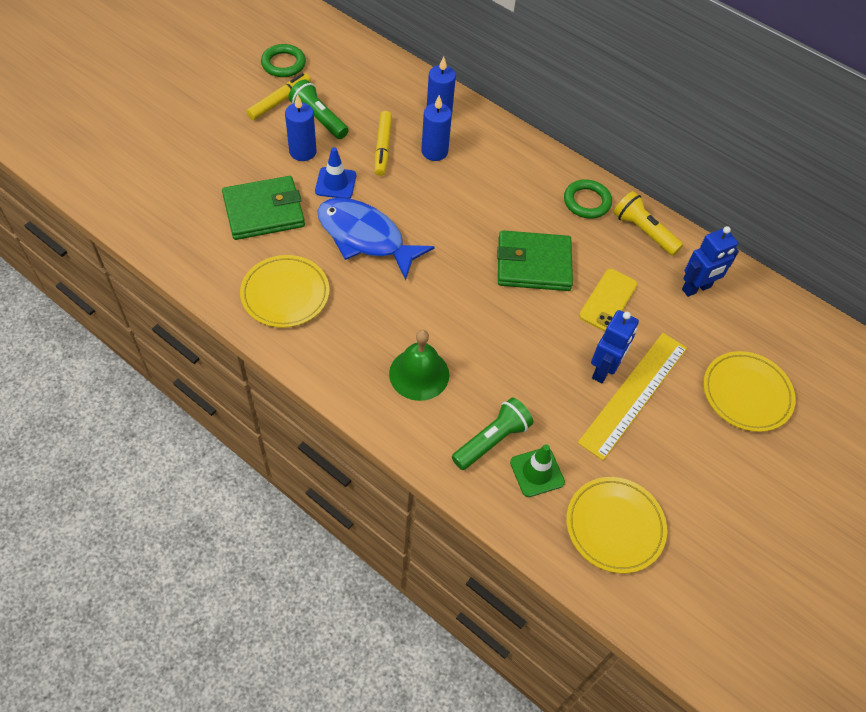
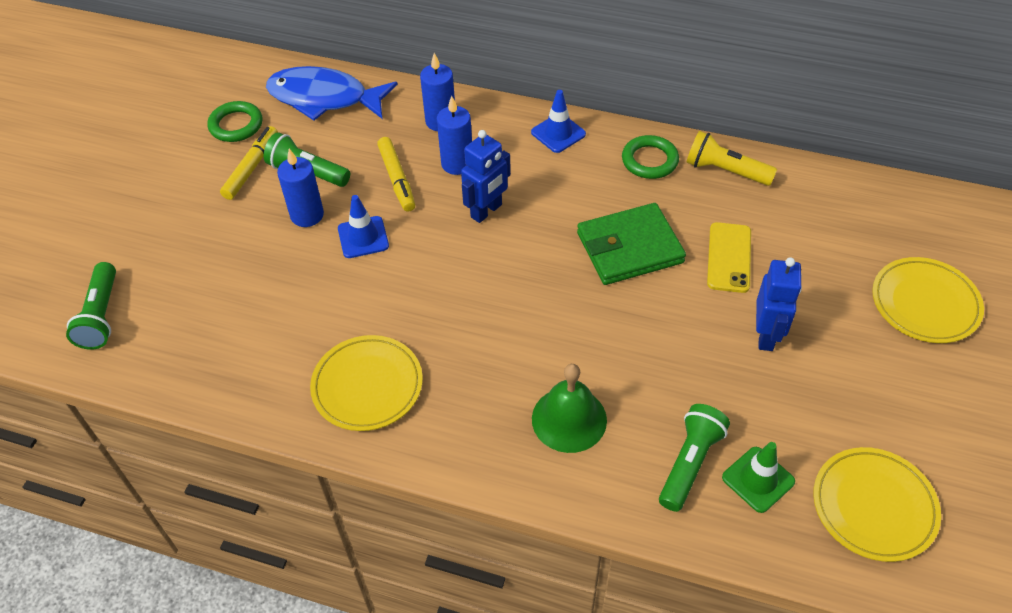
camera: 15 degrees left, 5 degrees down
green wallet [222,176,305,240] -> none
blue fish [317,198,434,281] -> blue fish moved to [266,66,398,121]
yellow ruler [578,333,687,460] -> none
blue robot [682,226,739,297] -> blue robot moved to [461,130,511,223]
none -> green flashlight [66,262,116,350]
none -> blue traffic cone [531,90,586,153]

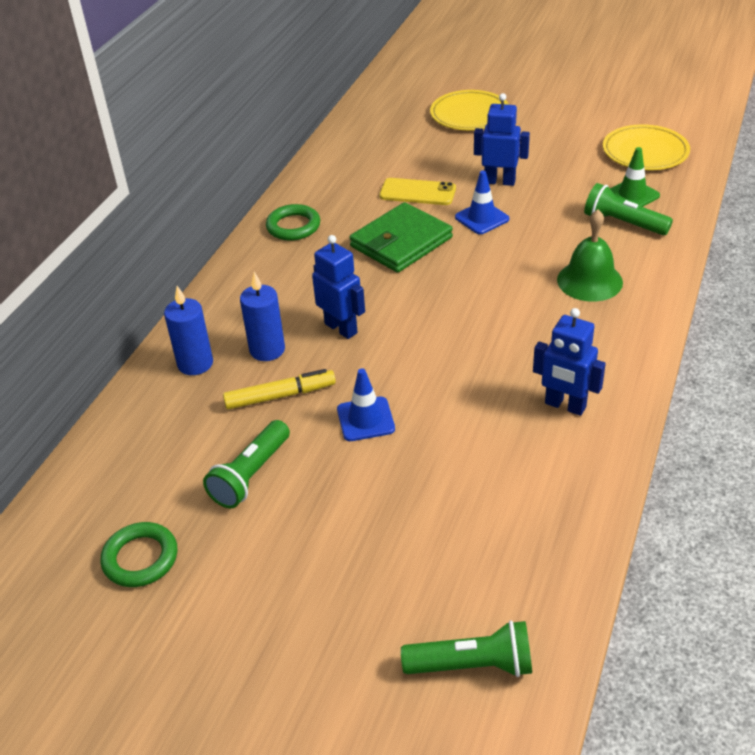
camera: 85 degrees left, 10 degrees down
yellow marker [220,126,278,200] -> none
blue fish [266,66,398,121] -> none
blue candle [277,149,324,227] -> none
yellow plate [310,335,423,431] -> blue robot [533,308,606,416]
blue traffic cone [531,90,586,153] -> blue traffic cone moved to [455,171,509,234]
green wallet [577,203,686,285] -> green wallet turned 60 degrees clockwise [349,202,453,273]
yellow flashlight [686,131,777,186] -> none

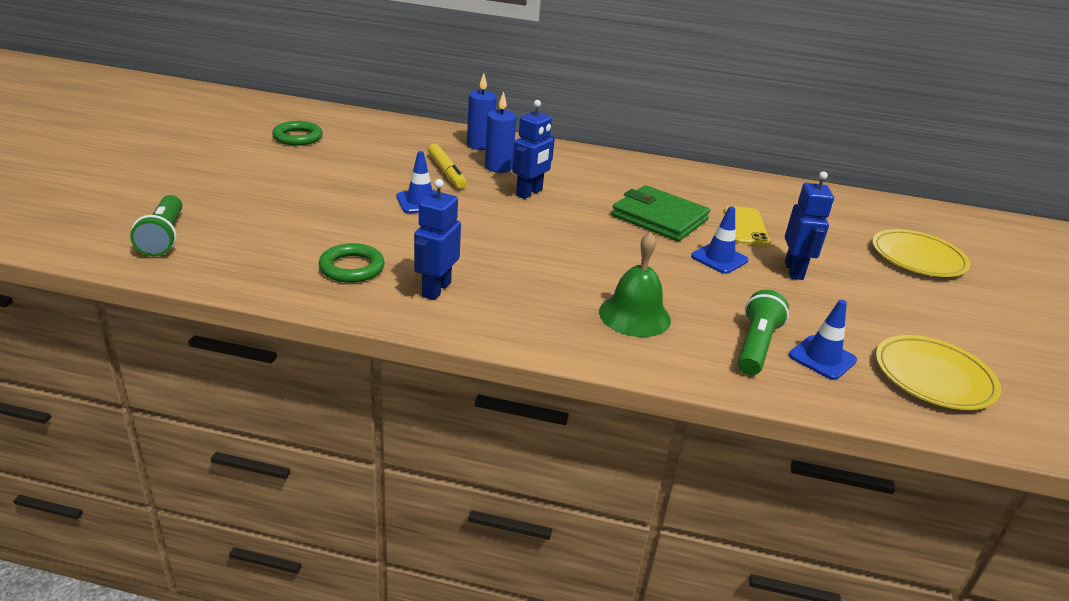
camera: 75 degrees right, 10 degrees down
green flashlight [203,420,290,508] -> none
green ring [266,204,320,241] -> green ring moved to [319,243,385,283]
green traffic cone [610,147,660,207] -> blue traffic cone [789,300,857,380]

